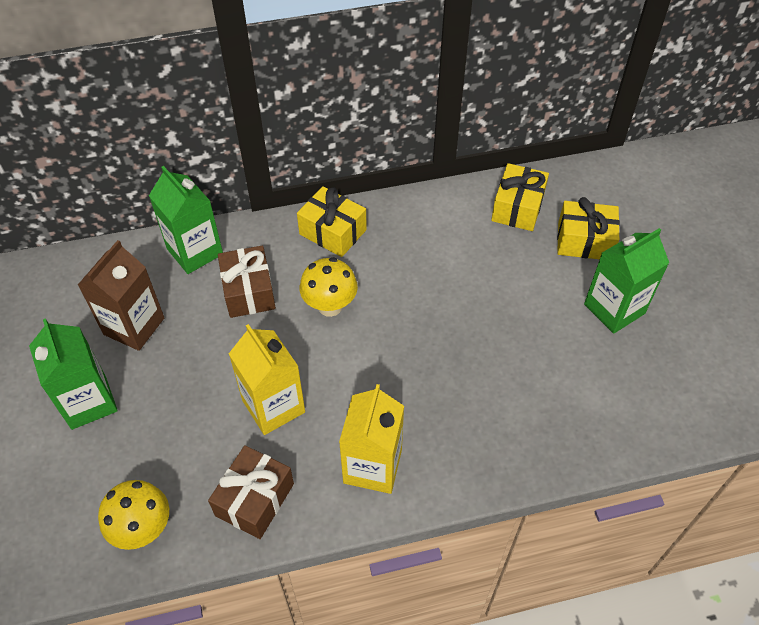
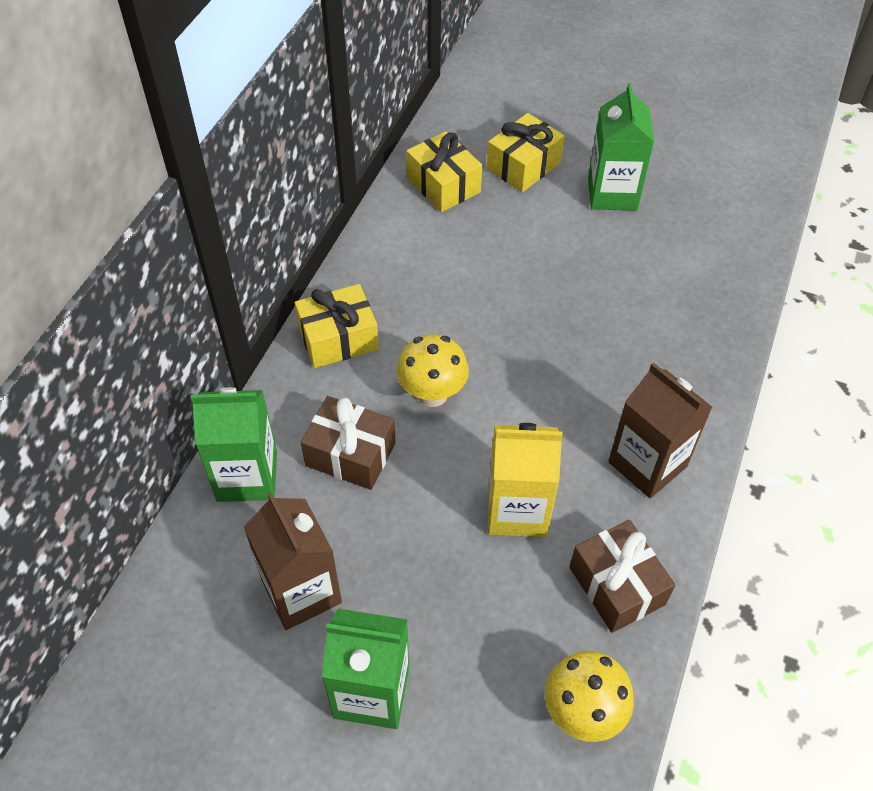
camera: 55 degrees left, 0 degrees up
yellow carton [339,384,404,494] -> brown carton [608,362,712,498]

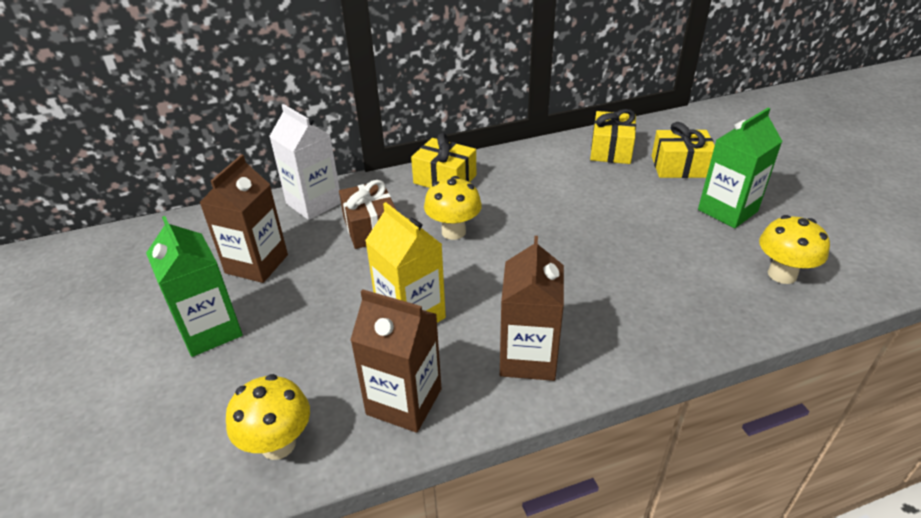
camera: 50 degrees right, 15 degrees down
green carton [190,387,277,502] -> white carton [269,104,341,220]
brown gift [570,520,675,633] -> brown carton [350,289,441,433]
none -> yellow mushroom [759,215,830,284]

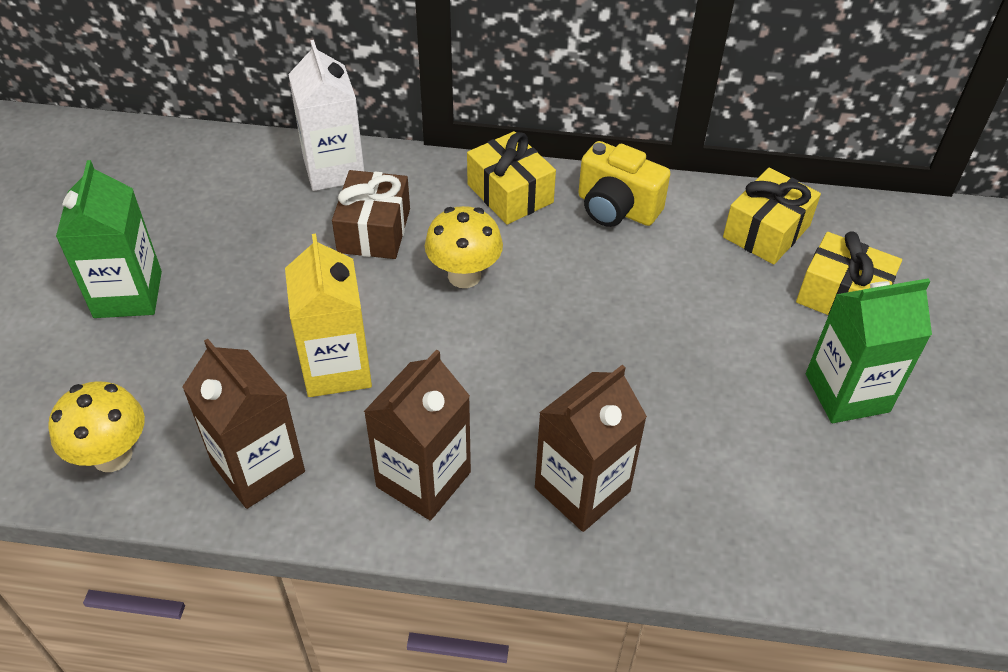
camera: 25 degrees right, 10 degrees up
brown carton [199,154,288,283] -> brown carton moved to [535,365,647,532]
yellow mushroom [759,215,830,284] -> none
none -> yellow camera [578,141,671,227]

